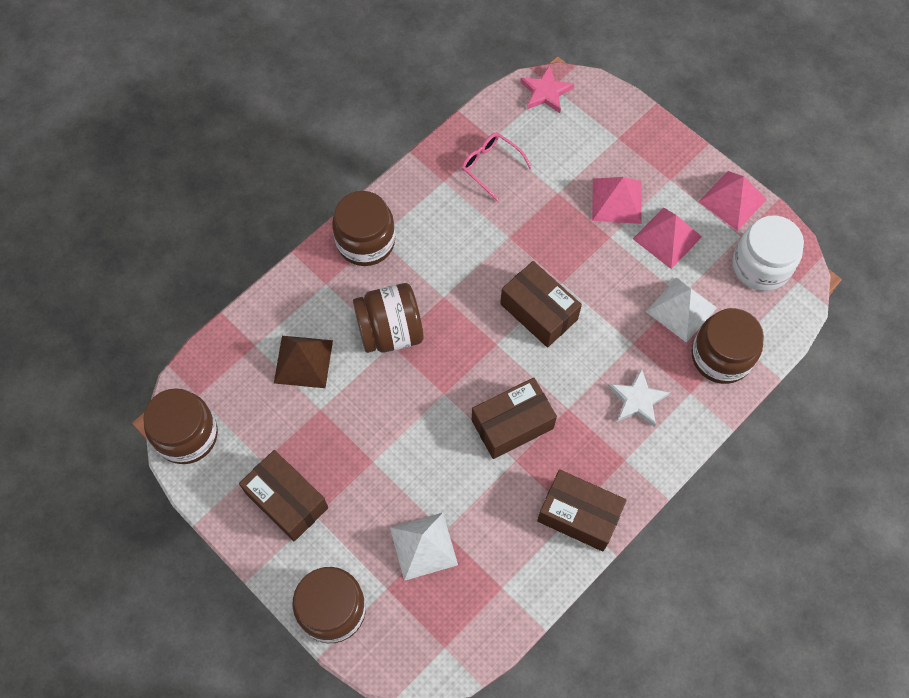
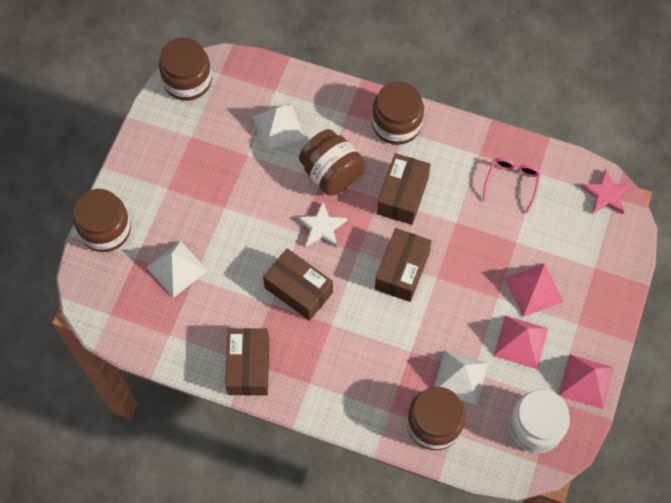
camera: 65 degrees right, 0 degrees up
brown box [239,450,328,541] -> brown box moved to [377,153,431,225]
brown pyramid [274,336,333,388] -> white pyramid [252,104,305,151]
white star [609,368,670,427] -> white star moved to [297,202,347,247]

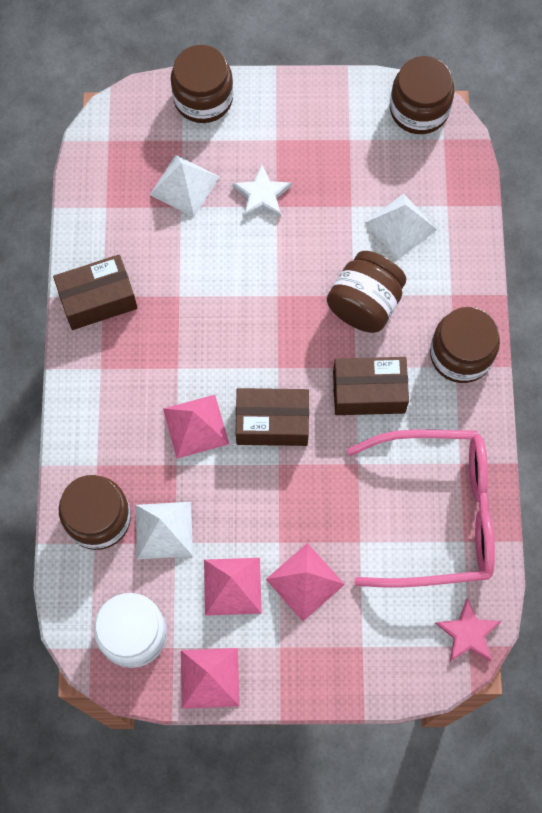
camera: 70 degrees right, 5 degrees up
brown box [263,248,333,321] -> none
white star [297,202,347,247] -> white star moved to [232,164,292,218]
pink glasses [483,158,541,213] -> pink glasses [347,429,495,588], size x2.34
none -> pink pyramid [163,395,229,459]

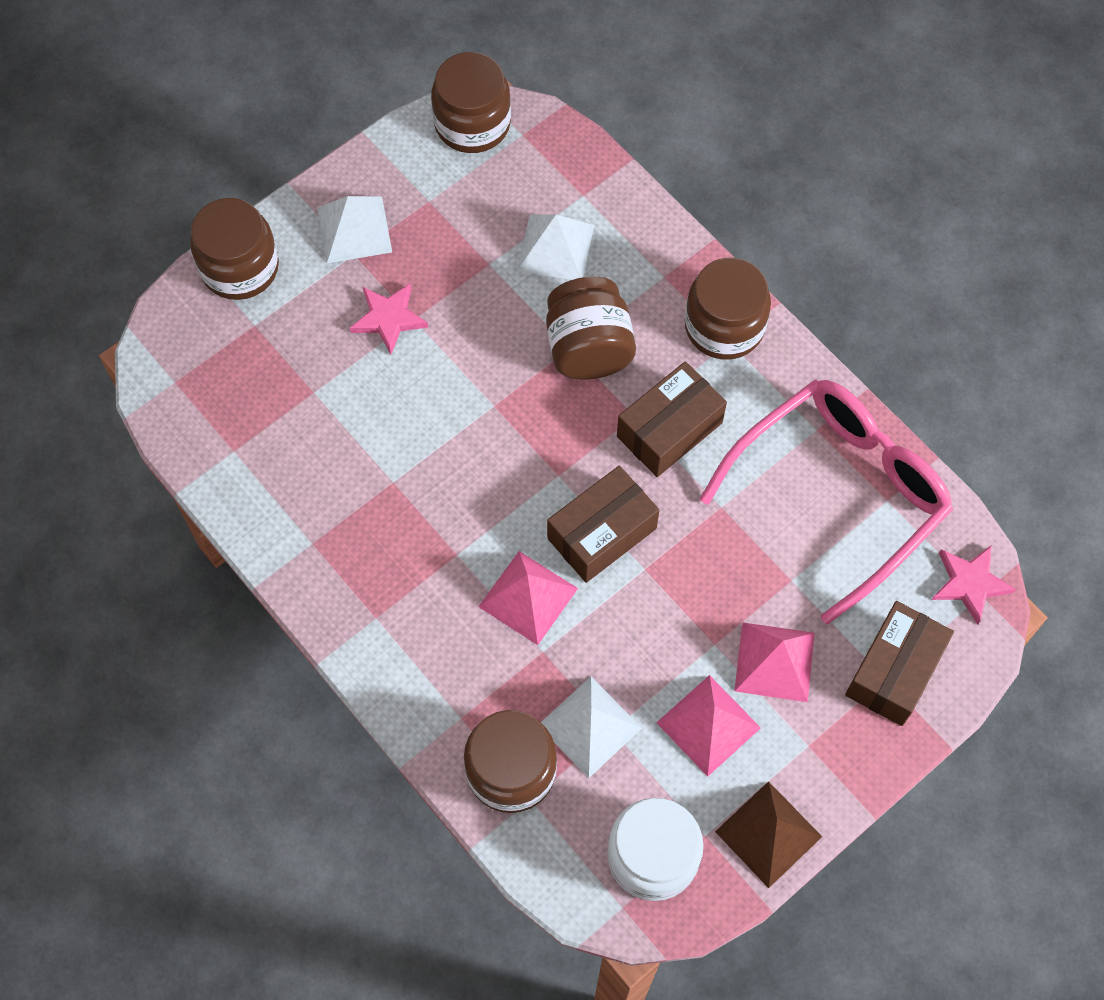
camera: 40 degrees left, 5 degrees down
brown box [53,254,137,330] -> brown box moved to [845,601,954,726]
white pyramid [150,155,219,217] -> white pyramid moved to [317,196,392,263]
pink pyramid [181,648,240,709] -> brown pyramid [715,781,822,888]
white star [232,164,292,218] -> pink star [350,284,428,355]

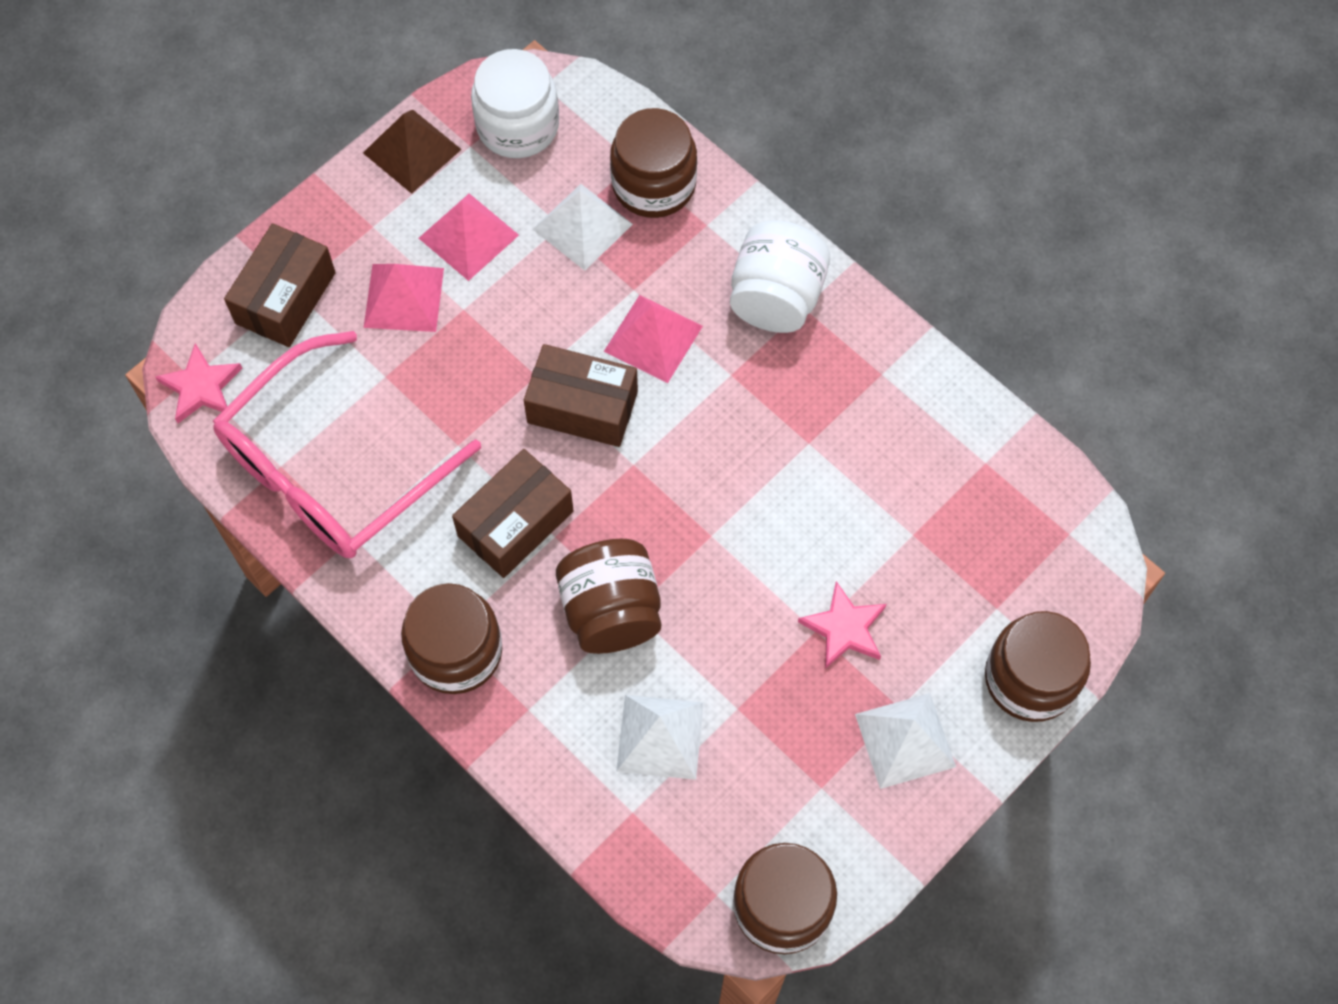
camera: 175 degrees right, 0 degrees up
brown box [547,466,659,583] -> brown box turned 60 degrees clockwise [524,344,638,447]
none -> white jar [730,220,830,333]

